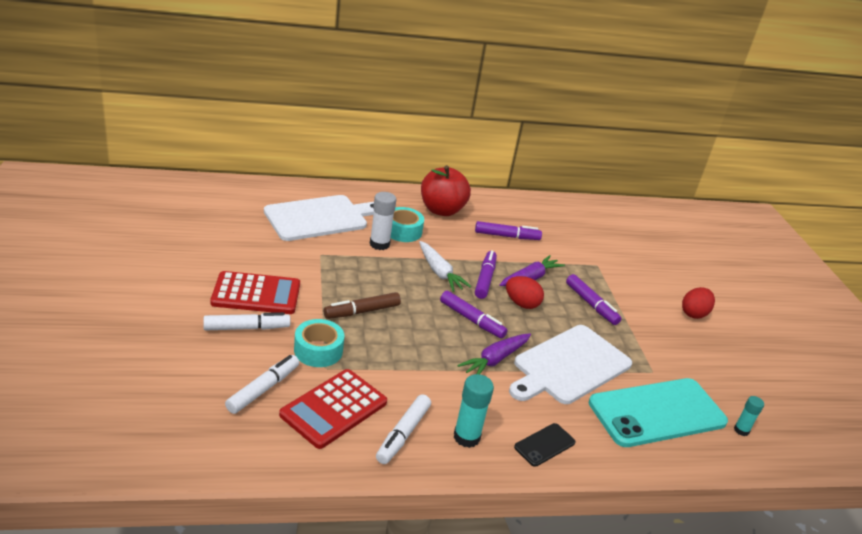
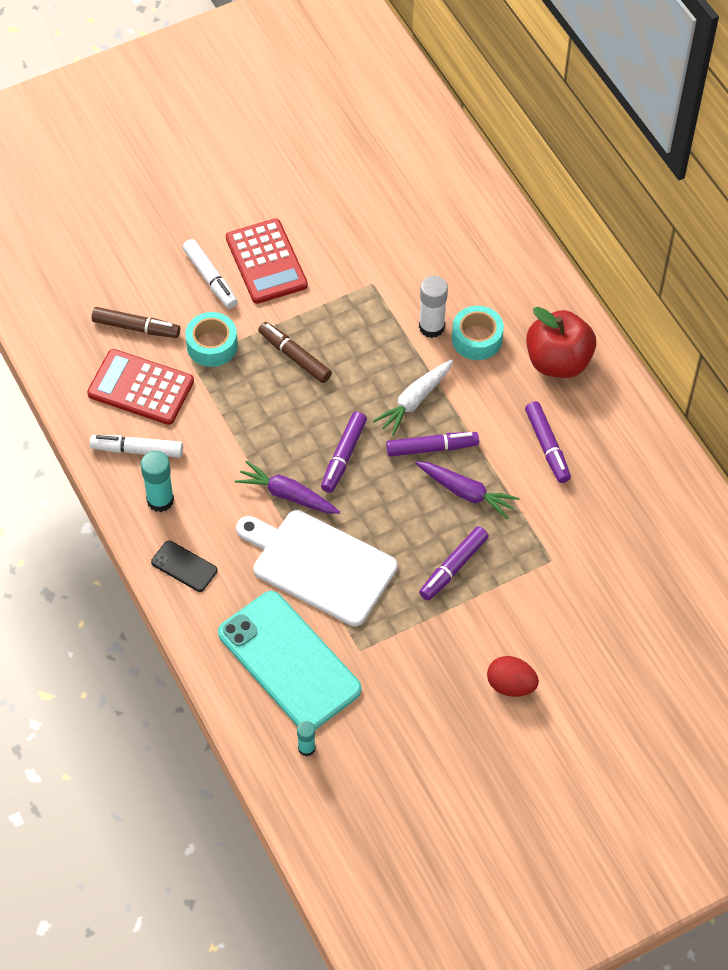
camera: 75 degrees right, 25 degrees up
white marker [225,355,299,414] -> brown marker [92,307,180,338]
white cutting board [264,195,374,241] -> none
red egg [506,276,544,309] -> none

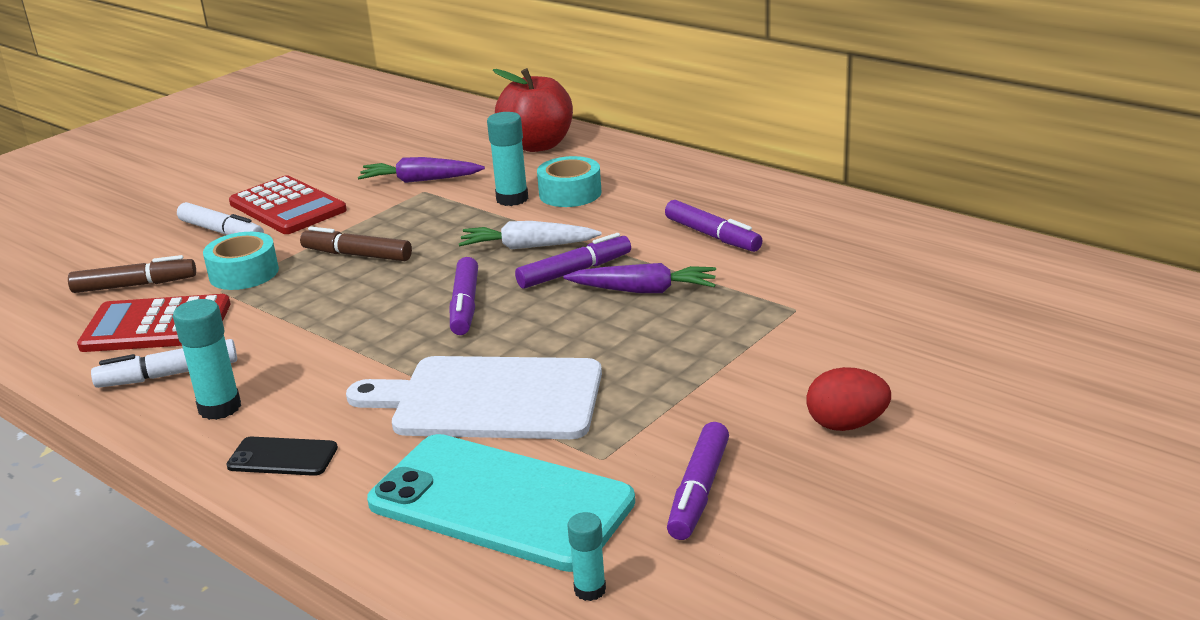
camera: 20 degrees left, 30 degrees down
purple carrot [235,461,340,514] -> purple carrot moved to [358,157,485,183]
white carrot [373,359,453,436] -> white carrot turned 75 degrees clockwise [459,221,602,249]
white glue stick [419,276,448,338] -> turquoise glue stick [487,112,528,206]
purple marker [419,526,489,600] -> purple marker moved to [667,422,729,540]
red apple [526,307,596,378] -> red apple moved to [493,68,573,152]

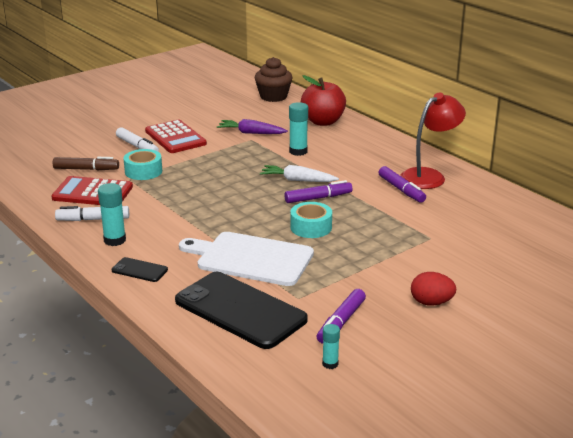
camera: 10 degrees right, 0 degrees up
brown marker [300,227,412,261] -> none
turquoise phone [367,434,635,572] -> black phone [175,272,308,349]
purple marker [450,257,478,335] -> none
turquoise tape [537,156,601,207] -> turquoise tape moved to [290,202,332,238]
purple carrot [564,263,716,293] -> none
turquoise glue stick [567,512,606,601] -> turquoise glue stick moved to [322,324,340,369]
none -> brown cupcake [255,57,293,102]
none -> red lamp [400,93,466,189]

